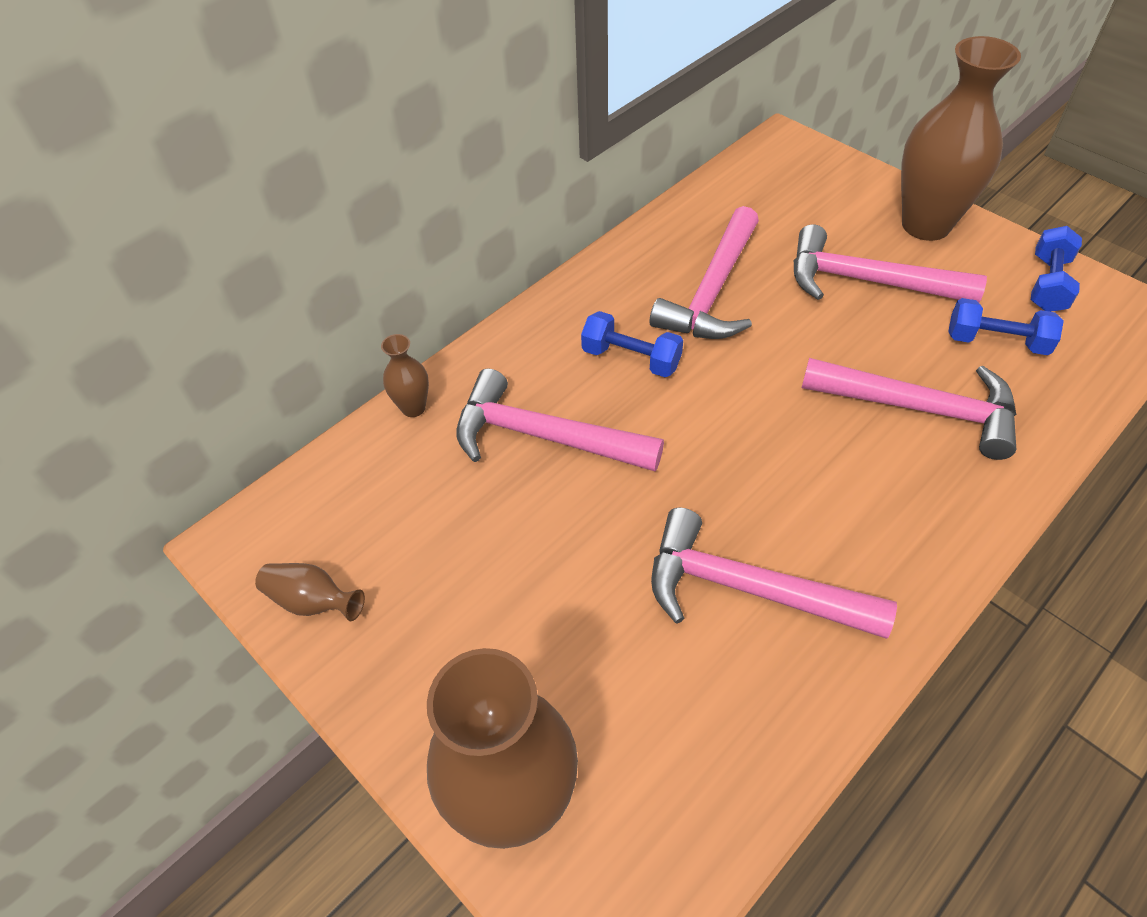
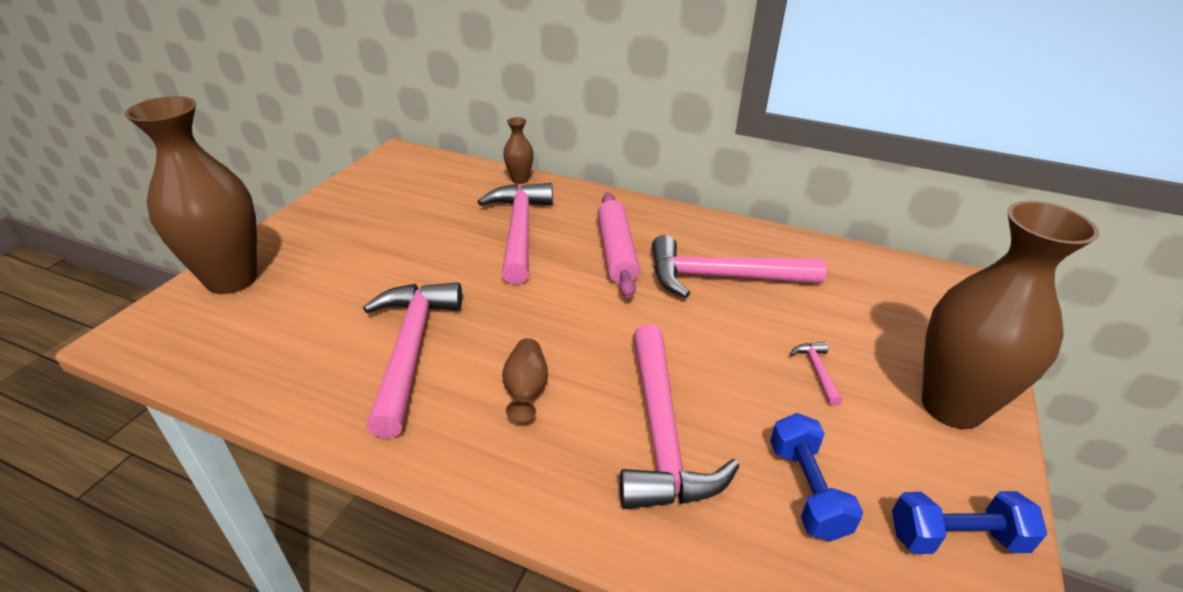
camera: 65 degrees right, 15 degrees down
brown vase [255,563,365,621] -> brown vase moved to [502,338,548,422]
blue dumbbell [581,311,683,377] -> pink rolling pin [597,193,640,298]
pink hammer [794,224,987,302] -> pink hammer [790,342,842,406], size x0.40

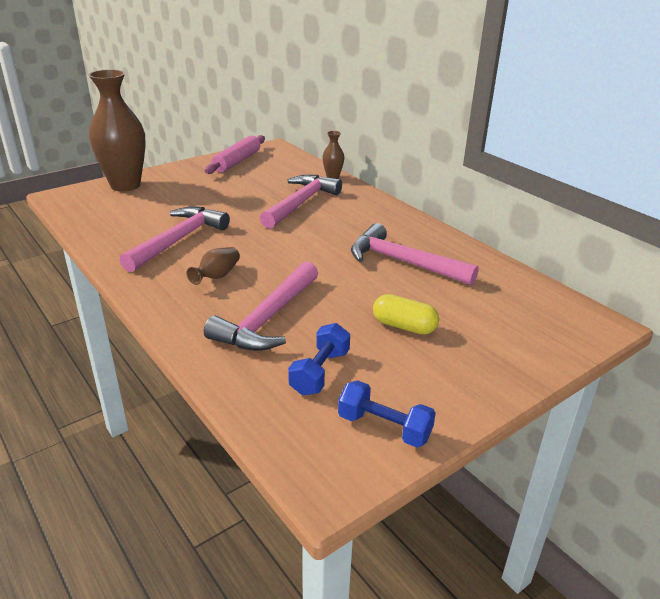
camera: 30 degrees right, 5 degrees down
pink rolling pin [597,193,640,298] -> pink rolling pin moved to [205,135,265,174]
pink hammer [790,342,842,406] -> yellow capsule [373,294,439,335]
brown vase [922,201,1100,429] -> none

